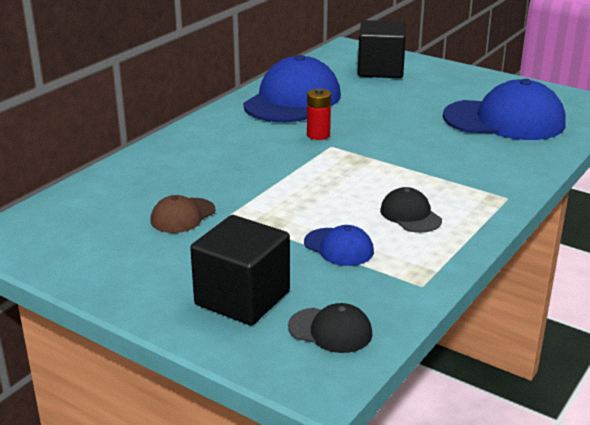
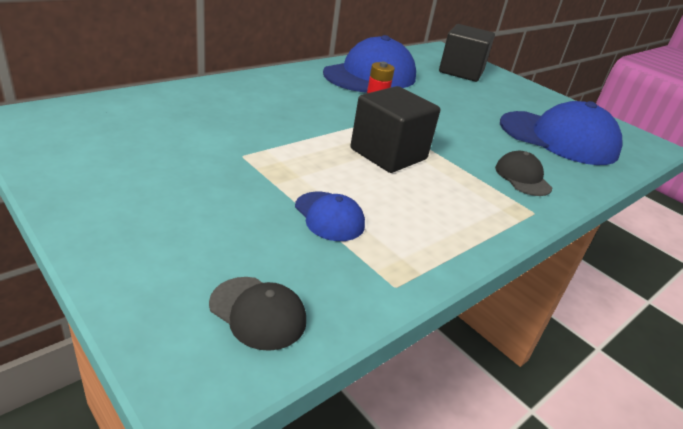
camera: 10 degrees right, 5 degrees up
brown cap [150,195,215,233] -> none
black cube [190,215,290,325] -> black cube moved to [350,86,440,173]
black cap [380,187,442,233] -> black cap moved to [495,151,552,196]

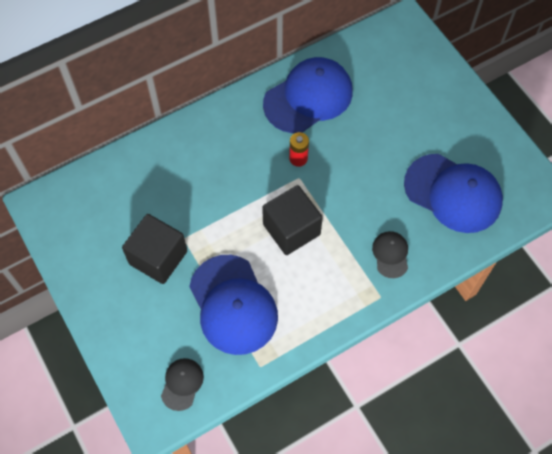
camera: 15 degrees right, 30 degrees up
black cap [209,277,306,351] -> black cap turned 120 degrees counterclockwise [161,358,204,411]
blue cap [295,192,365,241] -> blue cap [189,255,278,355], size x2.10
black cube [439,24,495,82] -> black cube moved to [122,214,187,284]

